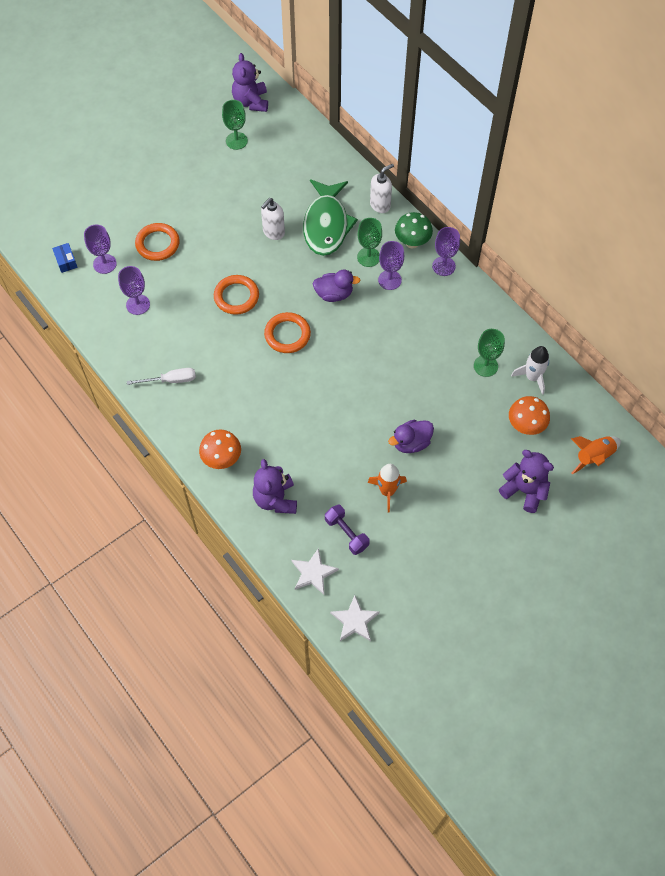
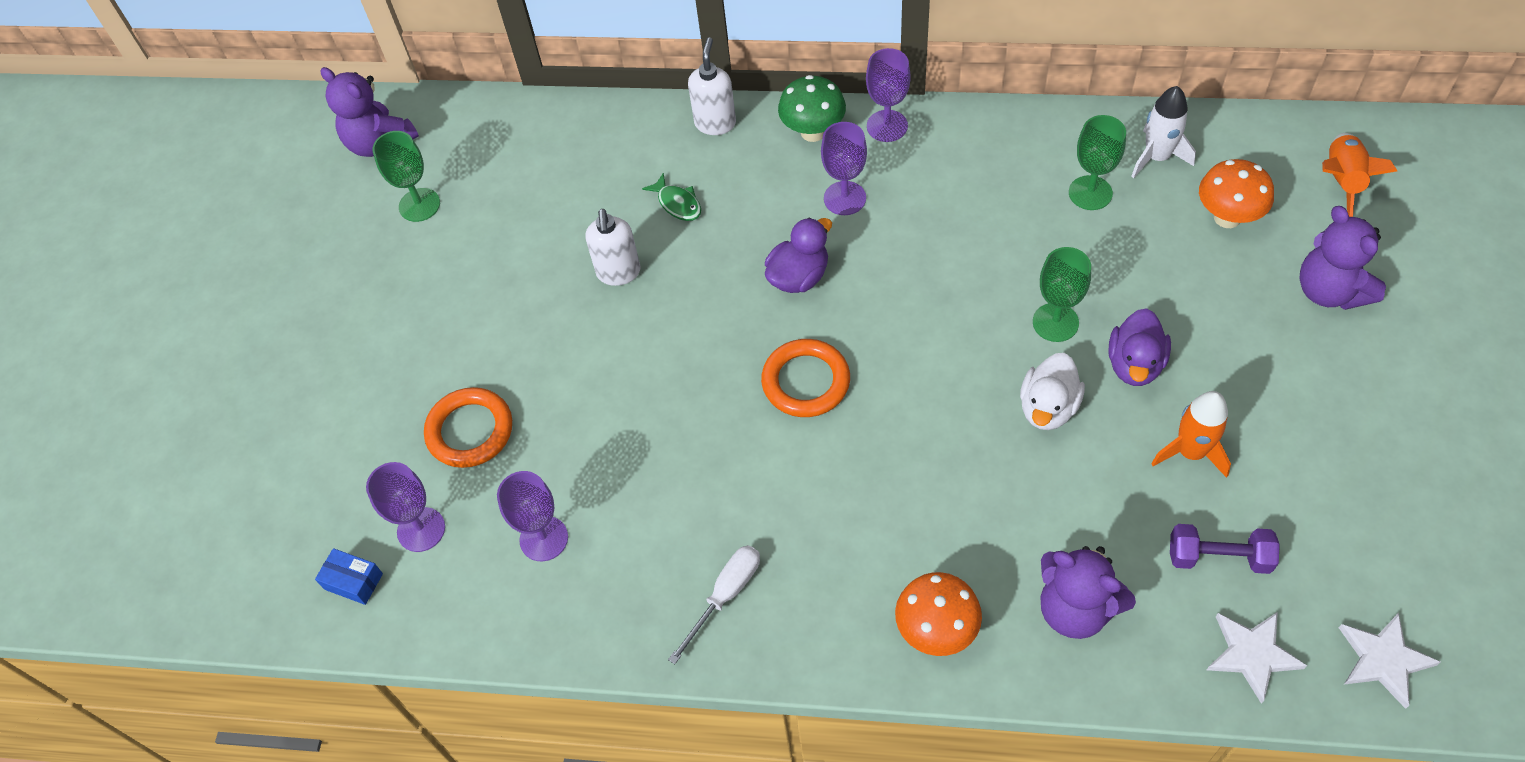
camera: 40 degrees left, 5 degrees down
orange ring [214,275,259,315] -> none
green fish [303,179,358,256] -> green fish [642,173,701,221], size x0.40
green goblet [357,218,382,267] -> green goblet moved to [1033,247,1091,342]
purple teddy bear [499,450,554,513] -> purple teddy bear turned 105 degrees counterclockwise [1299,206,1386,310]
none -> white duck [1020,353,1085,430]

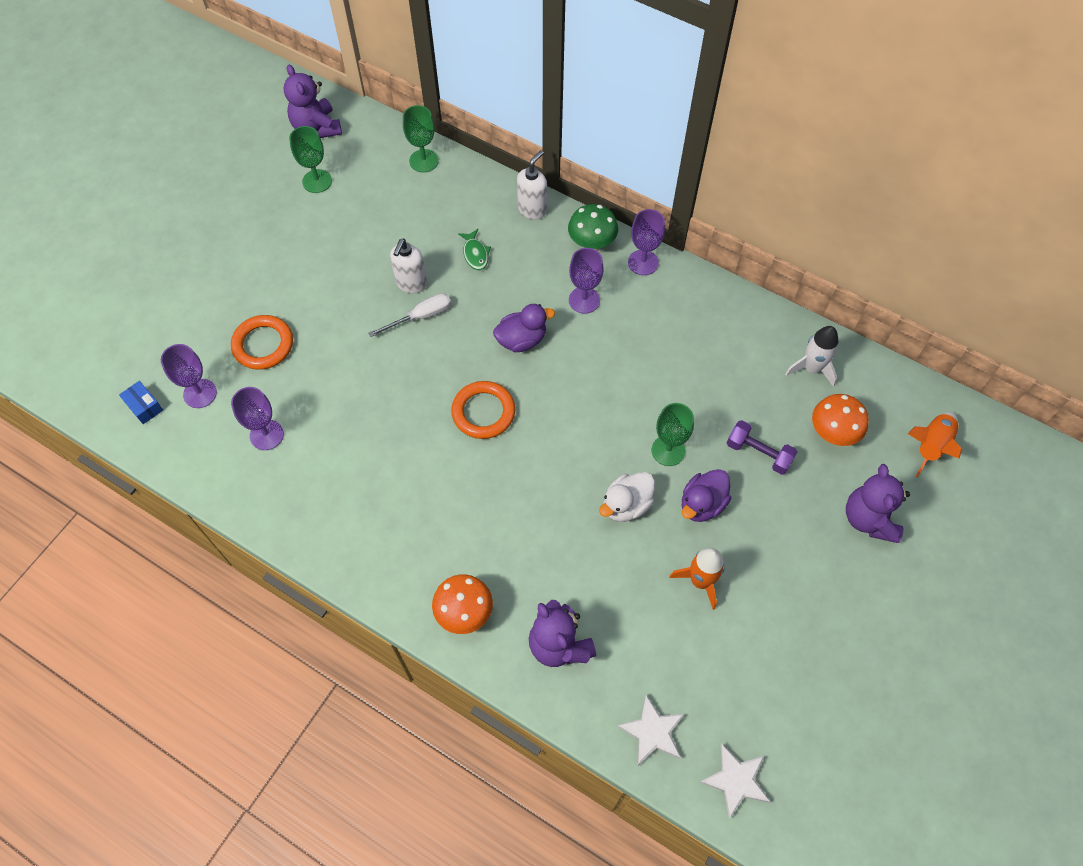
camera: 20 degrees right, 5 degrees up
white screwdriver [668,545,760,664] -> white screwdriver moved to [368,293,451,337]
green goblet [1069,115,1126,210] -> green goblet moved to [403,105,438,172]
purple dumbbell [1170,524,1280,574] -> purple dumbbell moved to [727,420,797,475]

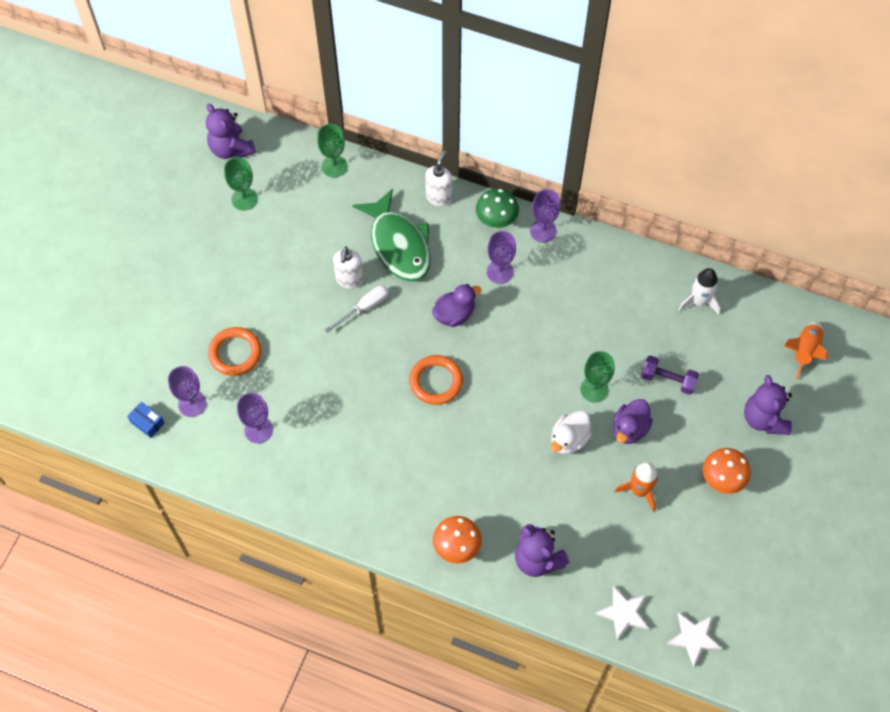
camera: 10 degrees left, 0 degrees up
green fish [458,229,491,270] -> green fish [352,188,431,282], size x2.50
orange mushroom [812,394,869,446] -> orange mushroom moved to [703,448,751,494]

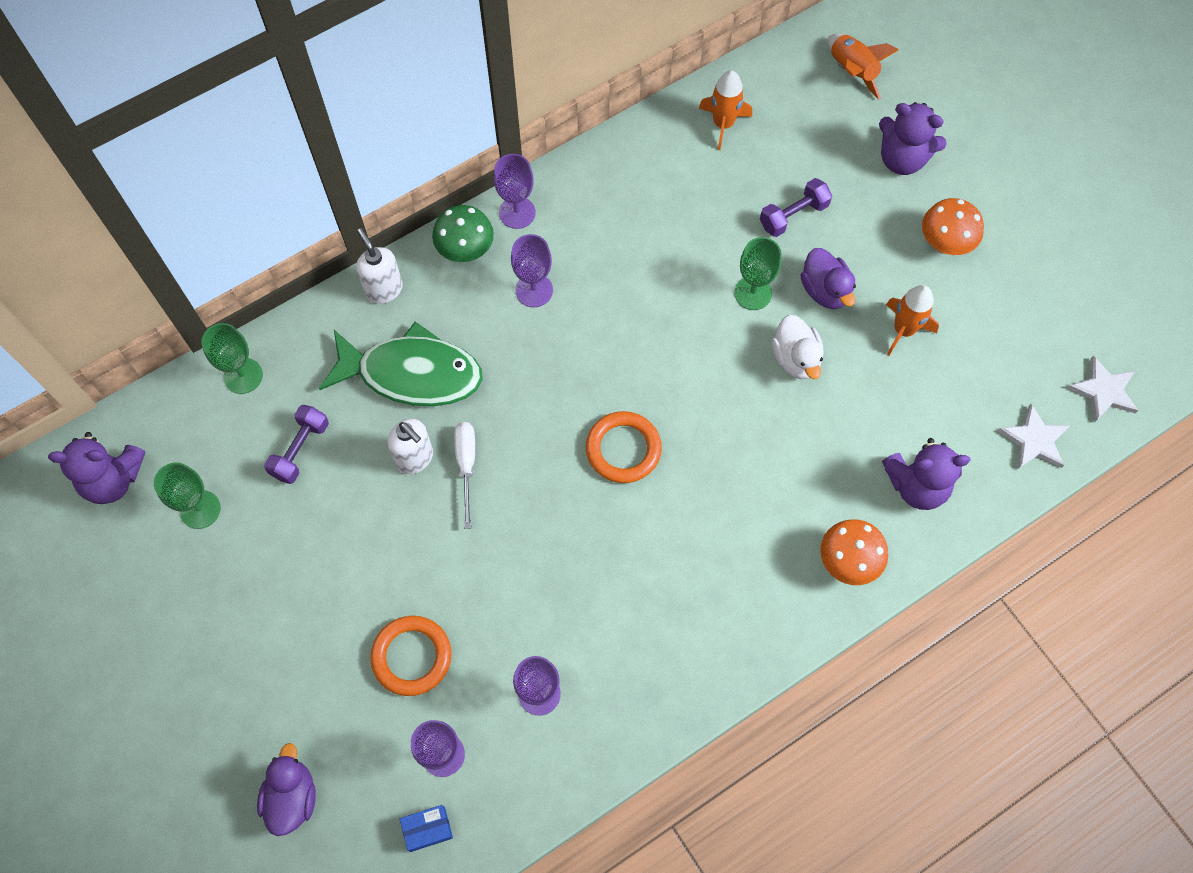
camera: 55 degrees left, 5 degrees up
purple duck [432,284,482,327] -> purple duck moved to [257,743,316,836]
white rocket [678,268,721,314] -> orange rocket [699,70,752,150]
none -> purple dumbbell [264,405,329,484]

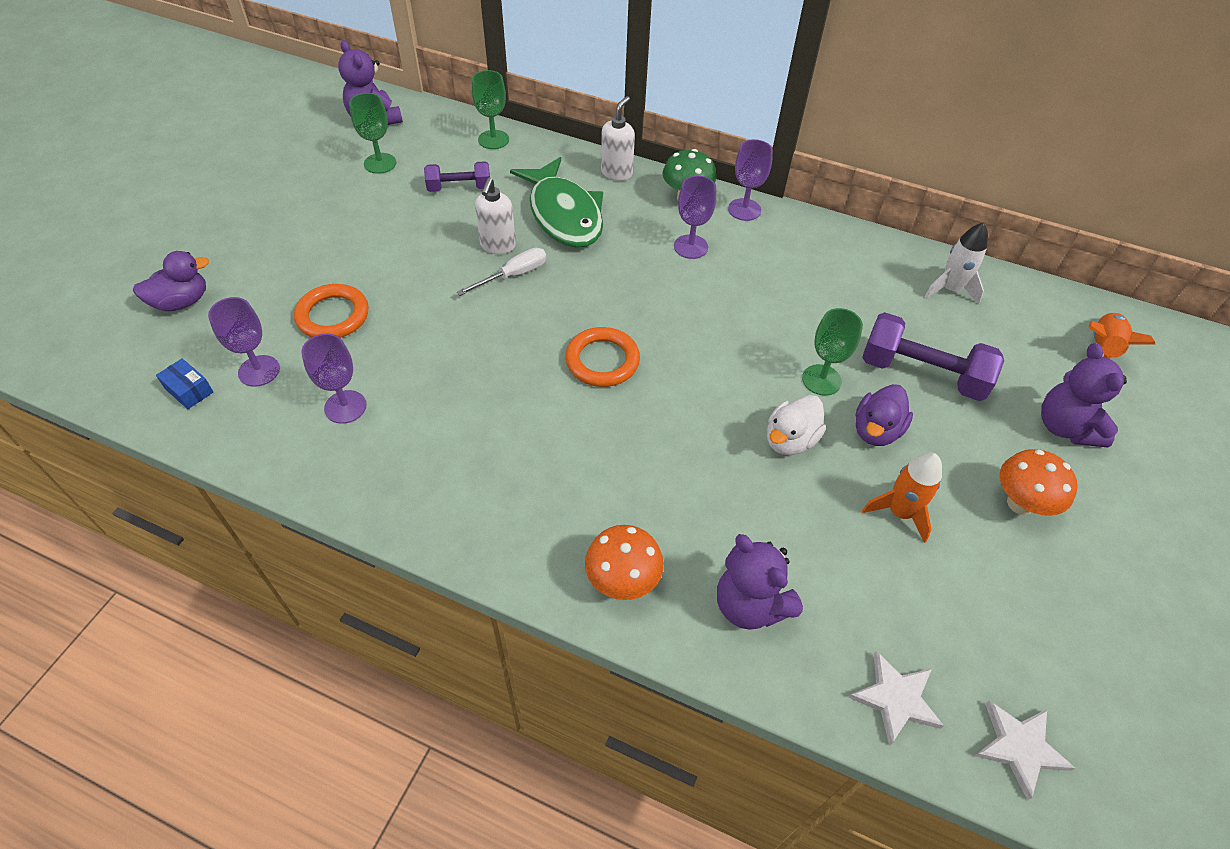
camera: 55 degrees right, 15 degrees down
orange rocket [699,70,752,150] -> white rocket [924,222,988,304]
purple dumbbell [760,178,832,237] -> purple dumbbell [862,312,1004,401], size x1.65

